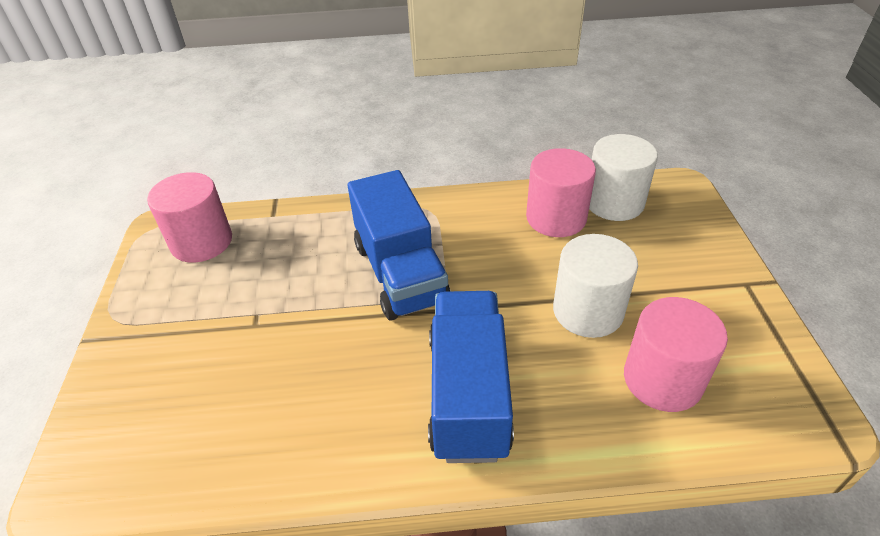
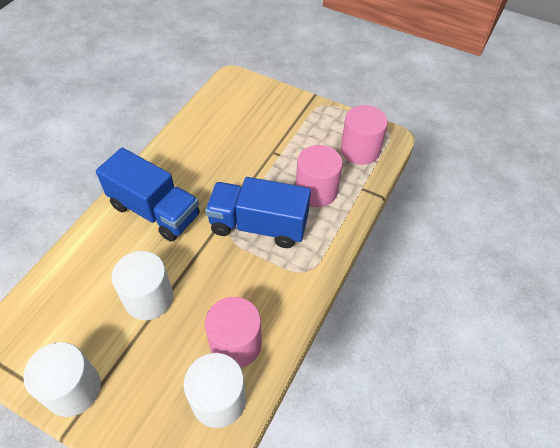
camera: 120 degrees right, 10 degrees up
pink cylinder [624,297,728,412] -> pink cylinder moved to [296,145,343,207]
none -> white cylinder [23,342,101,417]

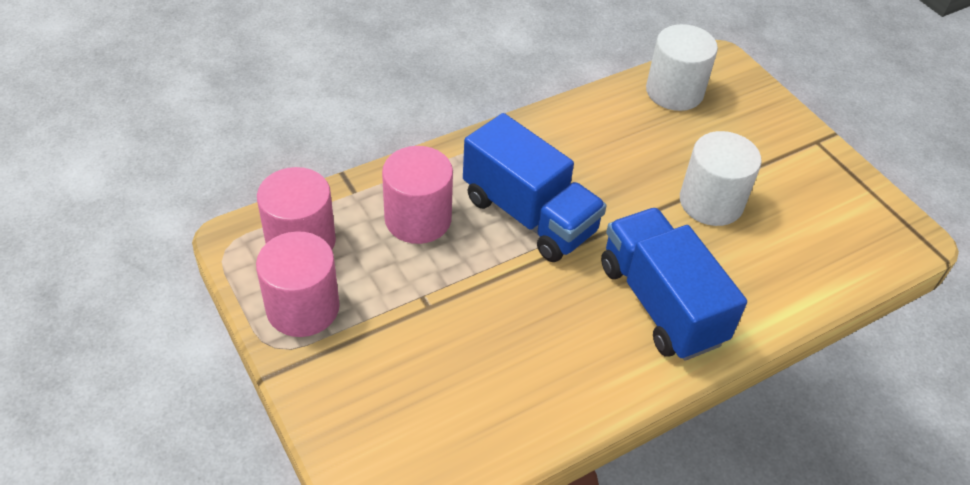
camera: 150 degrees left, 5 degrees down
white cylinder [23,342,101,417] -> none
pink cylinder [205,297,262,368] -> pink cylinder moved to [256,231,340,337]

